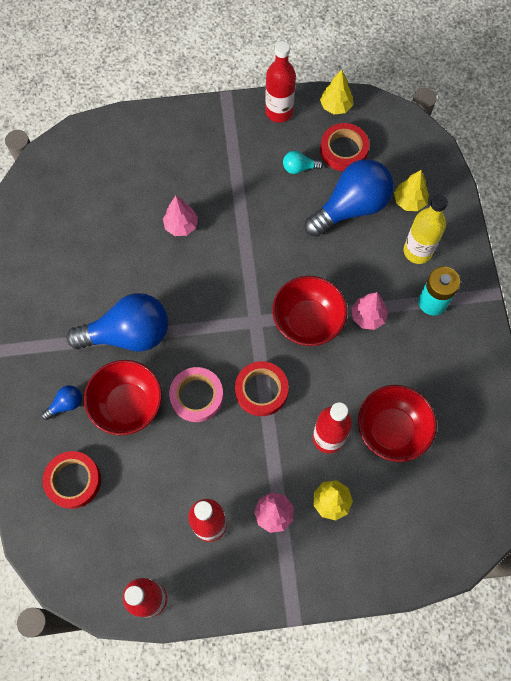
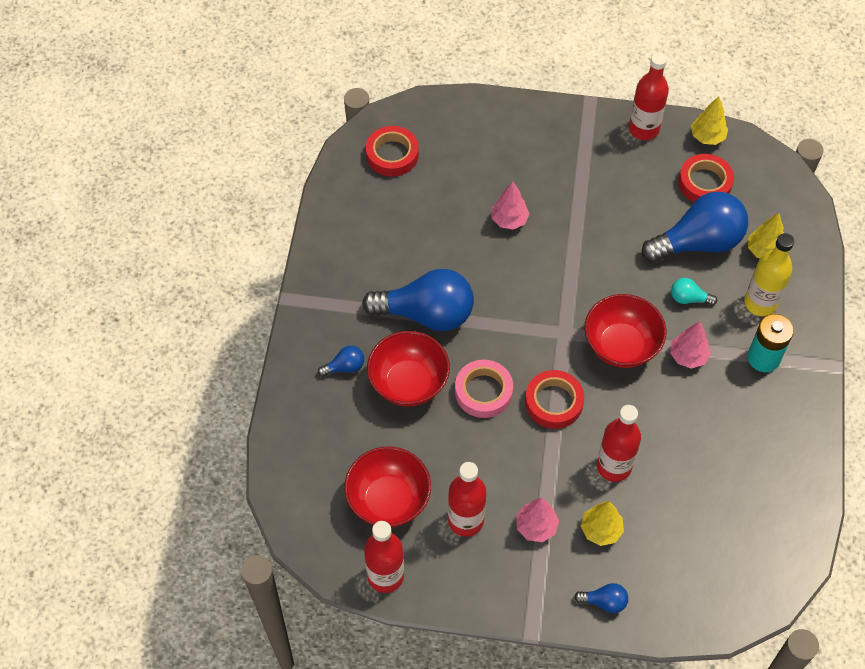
camera: 15 degrees right, 10 degrees down
red tape [43,451,101,509] -> red tape moved to [366,126,419,177]
turquoise light bulb [283,151,323,174] -> turquoise light bulb moved to [671,278,717,305]
red bowl [358,385,437,462] -> red bowl moved to [344,447,431,528]
none -> blue light bulb [574,583,628,613]

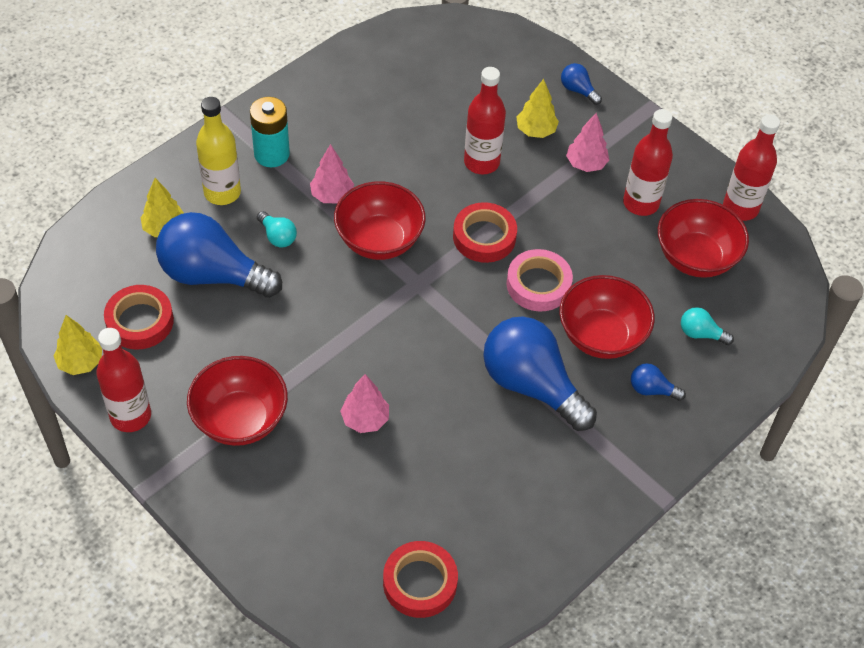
camera: 145 degrees left, 5 degrees down
none -> red bowl [187,356,288,446]
none -> turquoise light bulb [681,307,734,345]

